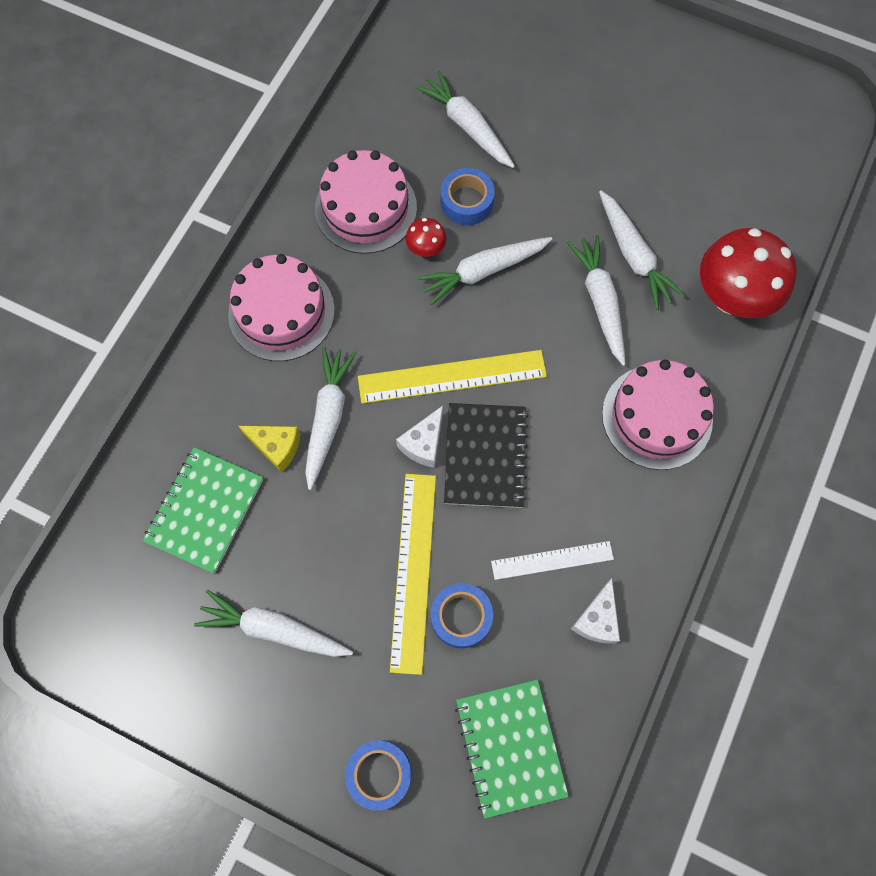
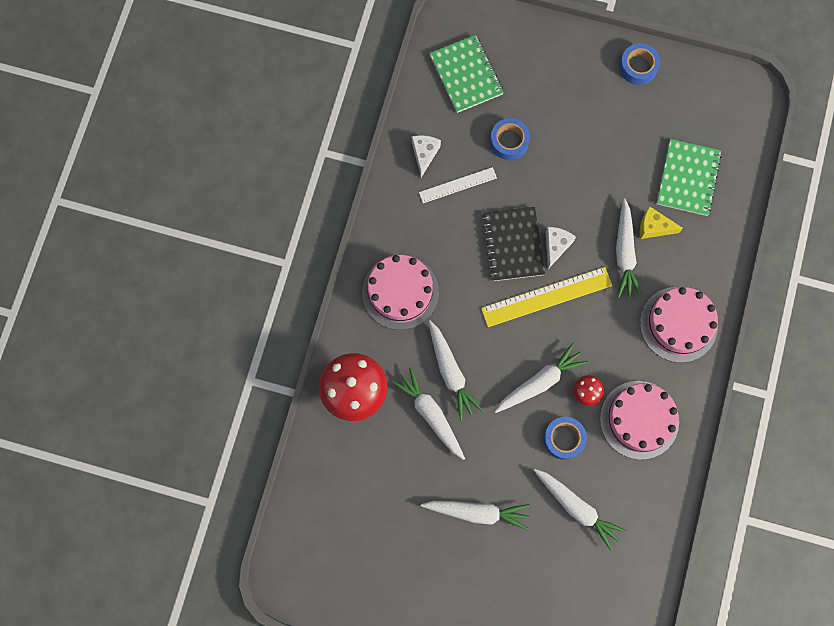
camera: 170 degrees right, 5 degrees up
white carrot [194,590,353,657] -> white carrot moved to [421,501,530,530]
blue tape [345,740,412,811] -> blue tape moved to [619,43,660,85]
yellow ruler [390,474,436,675] -> none

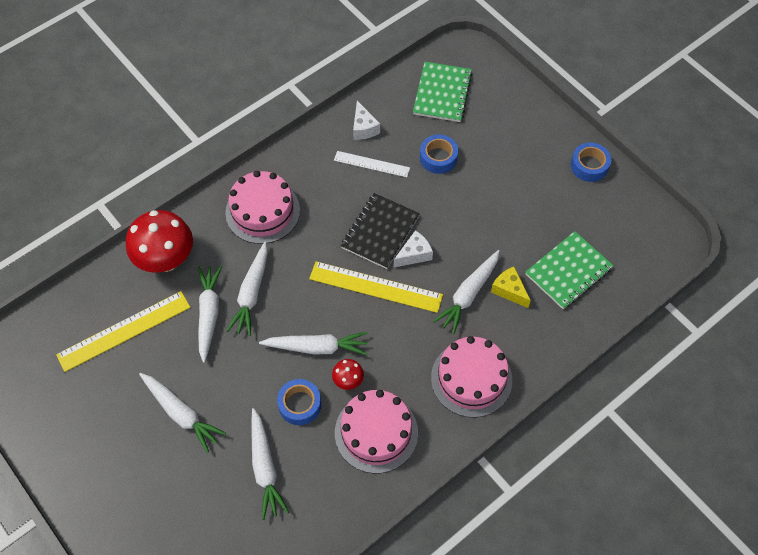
camera: 35 degrees right, 15 degrees down
white cheese [412,135,441,178] -> white cheese turned 120 degrees clockwise [353,101,380,140]
none -> yellow ruler [56,291,191,372]

